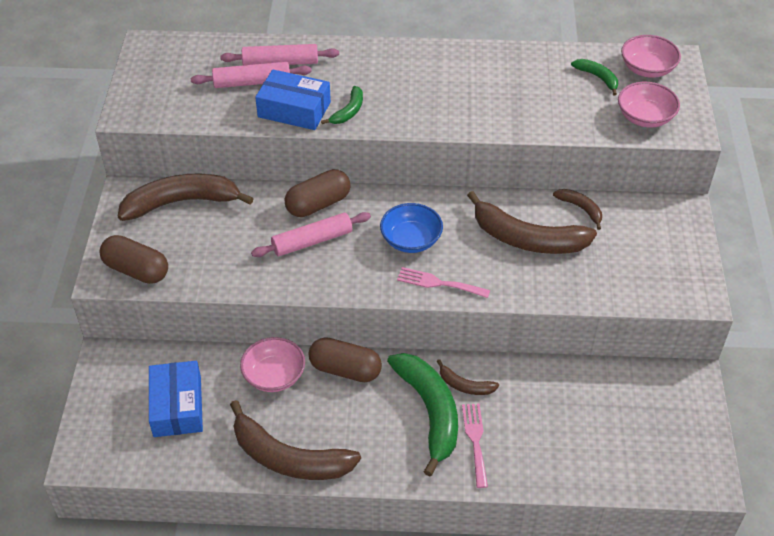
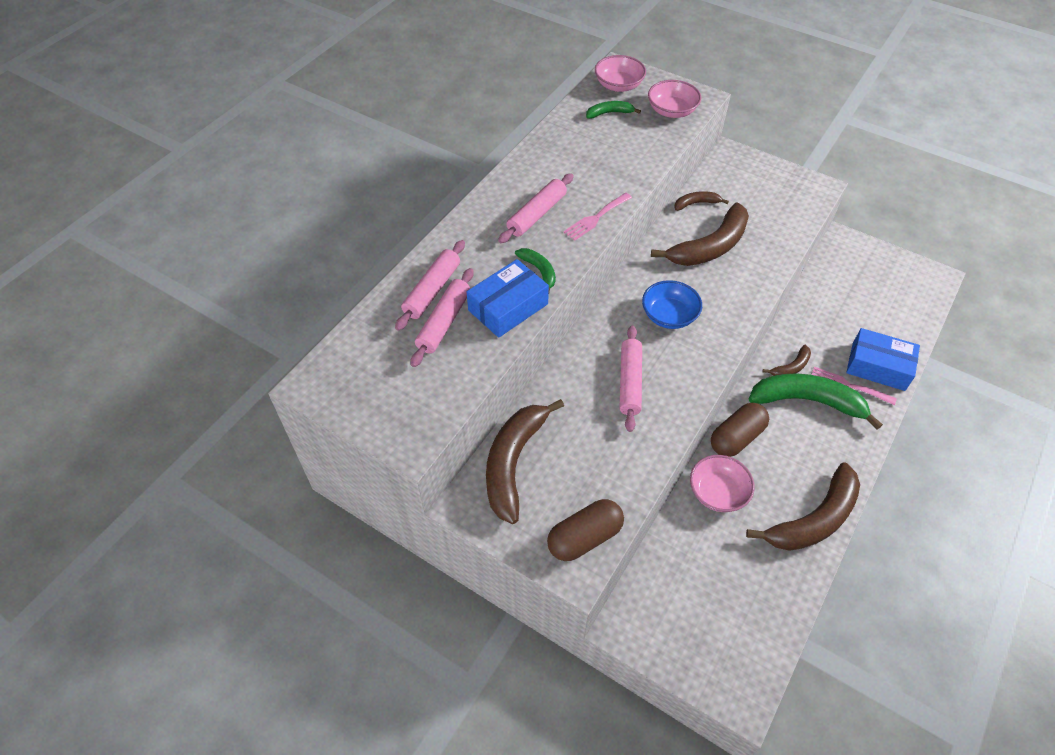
camera: 60 degrees left, 5 degrees up
blue box [149,361,203,437] -> blue box moved to [846,328,920,391]
brown capsule [285,169,350,217] -> none
pink fork [397,267,490,298] -> pink fork moved to [563,193,632,241]
none -> pink rolling pin [498,173,574,243]

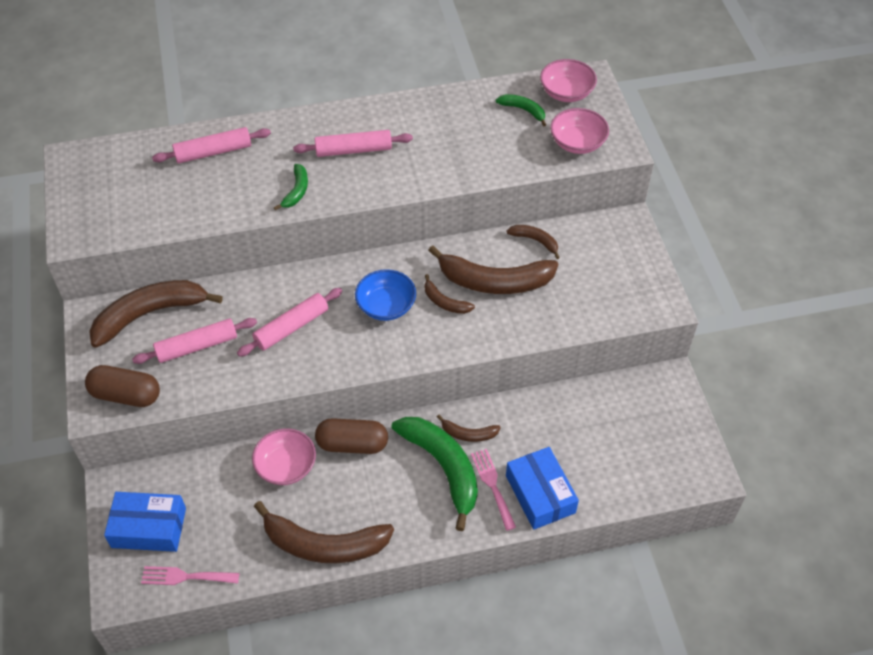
camera: 45 degrees right, 0 degrees up
pink rolling pin [411,268,474,367] -> pink rolling pin moved to [132,318,257,364]
blue box [467,259,549,338] -> blue box moved to [104,492,186,552]
pink fork [563,193,632,241] -> pink fork moved to [141,566,239,585]
none -> brown banana [424,274,475,314]

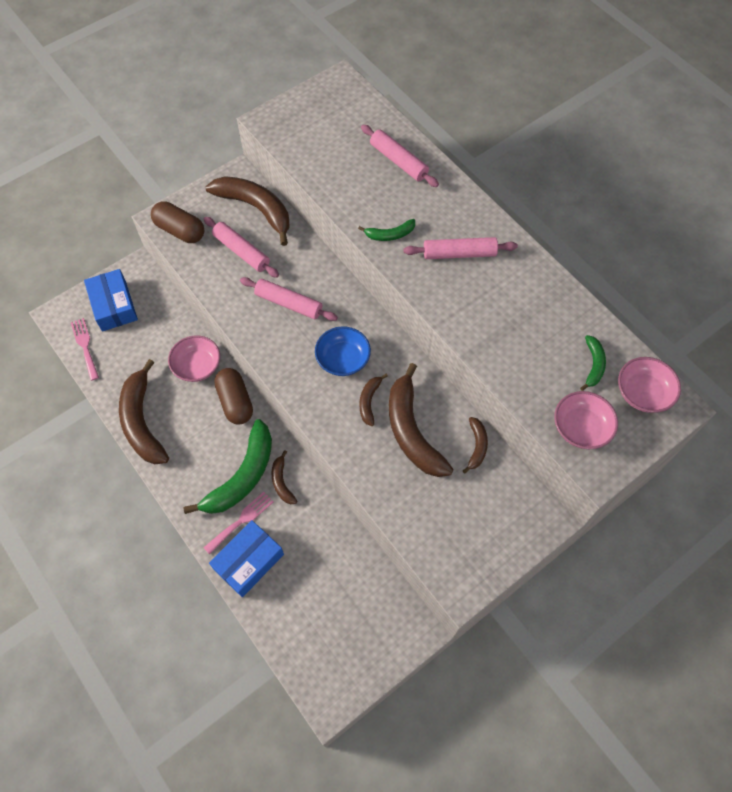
camera: 65 degrees right, 10 degrees up
brown capsule [85,365,160,407] -> brown capsule turned 45 degrees counterclockwise [151,201,204,243]
pink rolling pin [293,130,413,157] -> pink rolling pin turned 60 degrees counterclockwise [403,237,518,259]

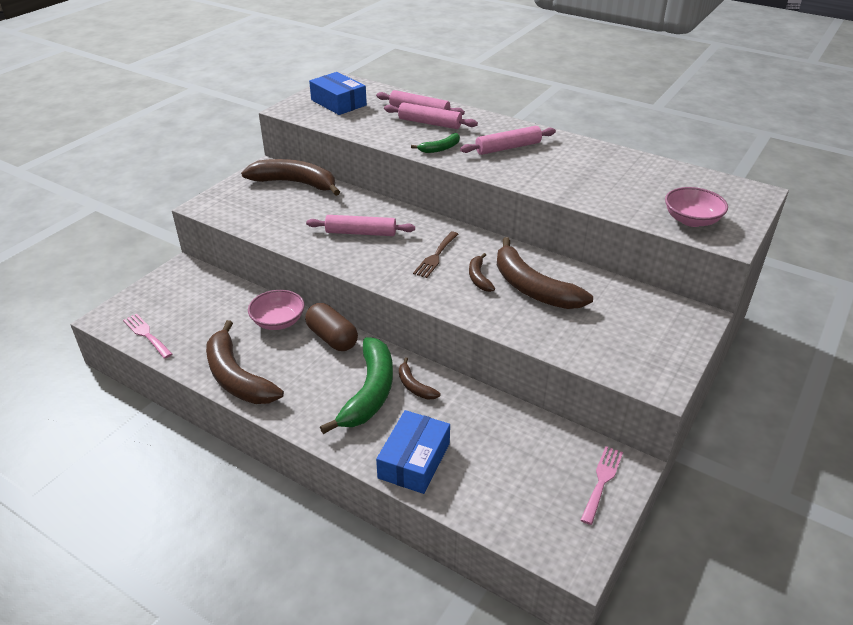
camera: 20 degrees left, 25 degrees down
blue box [84,269,138,332] -> blue box moved to [309,72,367,115]
brown capsule [151,201,204,243] -> none
pink rolling pin [204,217,279,278] -> pink rolling pin moved to [384,102,478,129]
pink fork [204,492,273,554] -> pink fork moved to [581,446,623,525]
blue bowl [315,326,371,376] -> brown fork [413,232,458,278]
brown banana [463,417,488,474] -> none
green banana [580,335,606,391] -> none
pink bowl [618,357,681,413] -> none

